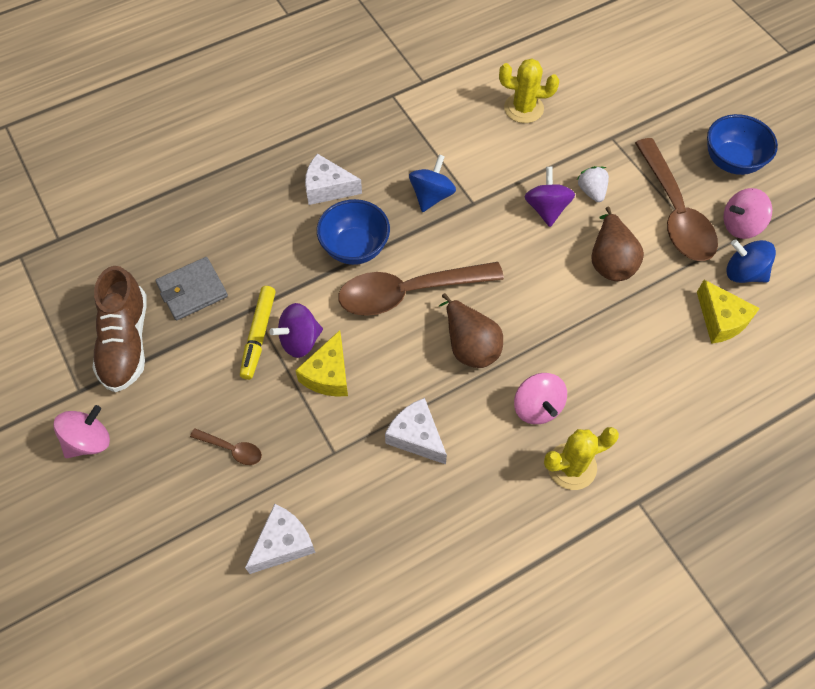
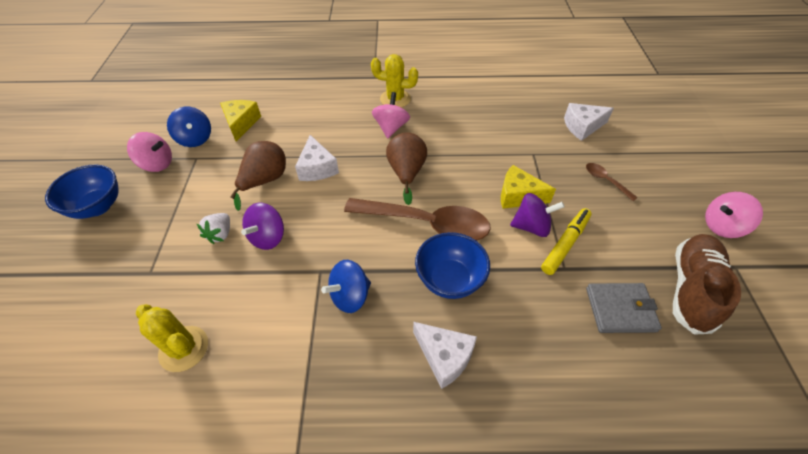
camera: 150 degrees left, 10 degrees down
yellow cheese [295,330,348,397] -> yellow cheese turned 120 degrees counterclockwise [501,165,556,209]
white cheese [385,398,447,464] -> white cheese moved to [295,135,339,181]
brown spoon [635,138,718,261] -> none

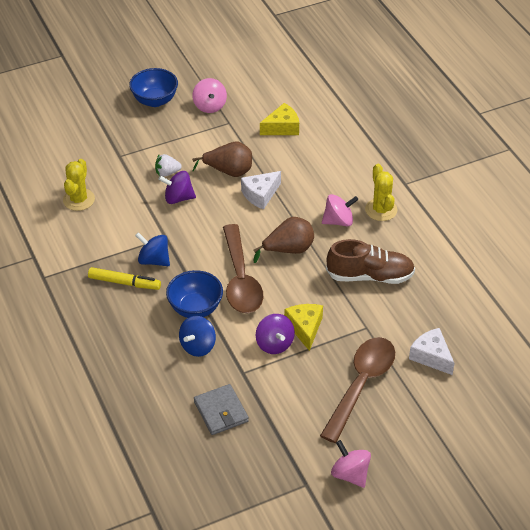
camera: 65 degrees right, 5 degrees down
blue spinning top [167,107,211,147] -> blue spinning top moved to [179,316,216,357]
white cheese [413,322,477,389] -> none
yellow marker [541,208,592,275] -> yellow marker moved to [88,267,161,290]
brown spoon [586,163,638,201] -> brown spoon [320,337,395,443], size x2.35
brown shoe [673,234,741,335] -> brown shoe moved to [326,239,415,284]

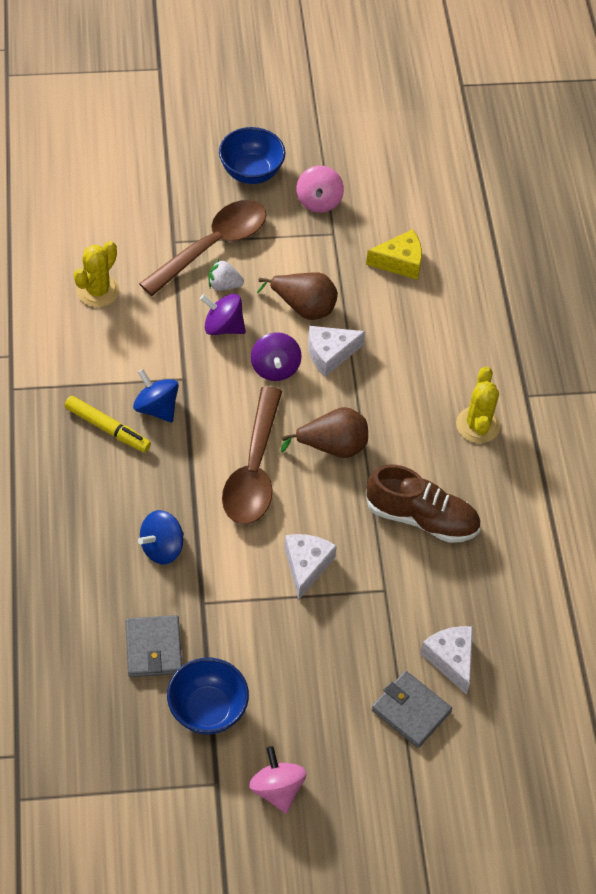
camera: 15 degrees right, 10 degrees up
blue bowl [166,270,223,318] -> blue bowl moved to [167,658,249,734]
purple spinning top [256,314,295,354] -> purple spinning top moved to [251,332,302,381]
yellow cheese [284,304,323,351] -> white cheese [284,534,337,600]
brown spoon [320,337,395,443] -> brown spoon moved to [139,200,266,296]
pink spinning top [322,194,359,226] -> none
none -> grey wallet [371,671,452,748]

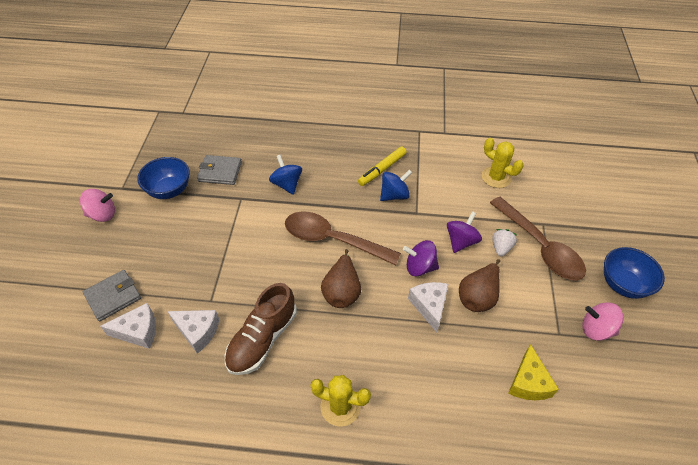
camera: 105 degrees right, 5 degrees down
white cheese [284,534,337,600] -> white cheese moved to [167,310,219,354]

